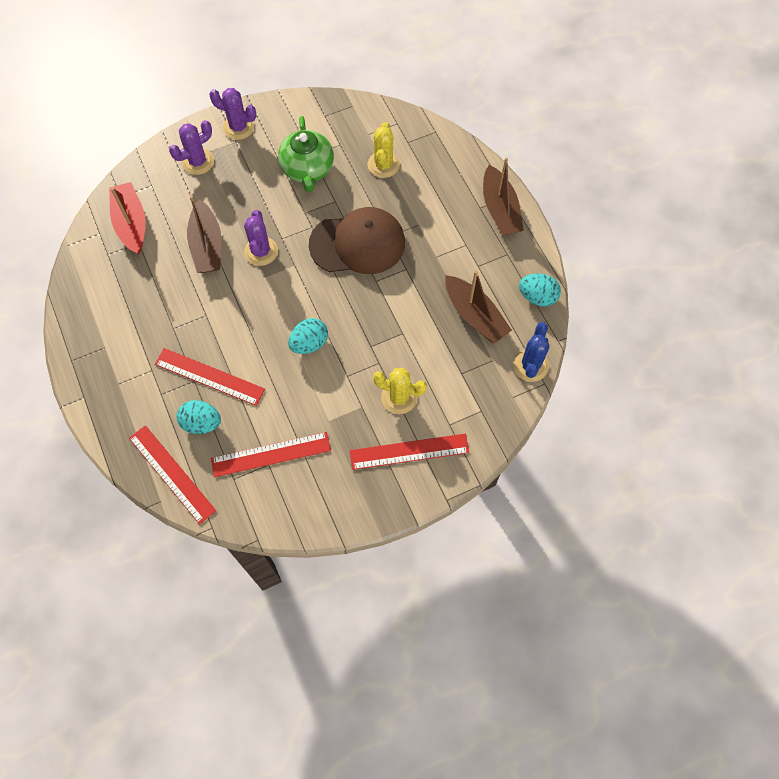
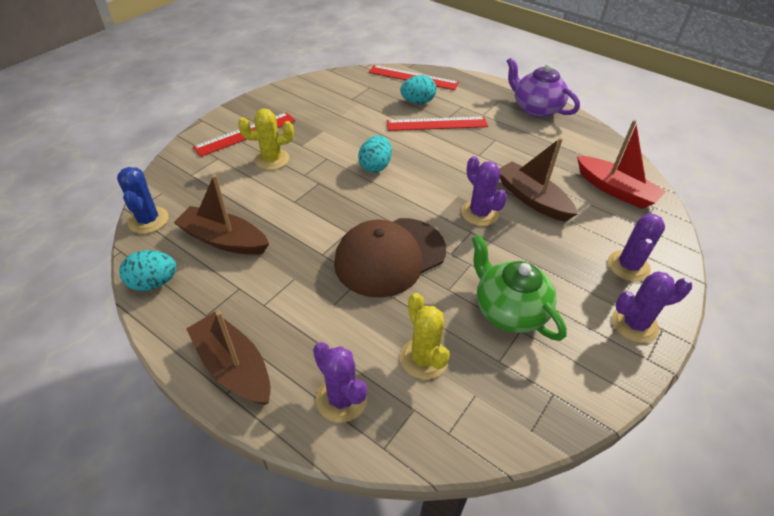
camera: 150 degrees right, 20 degrees down
red ruler [211,432,331,477] -> none
none -> purple cactus [313,342,367,423]
none -> purple teapot [507,57,580,118]

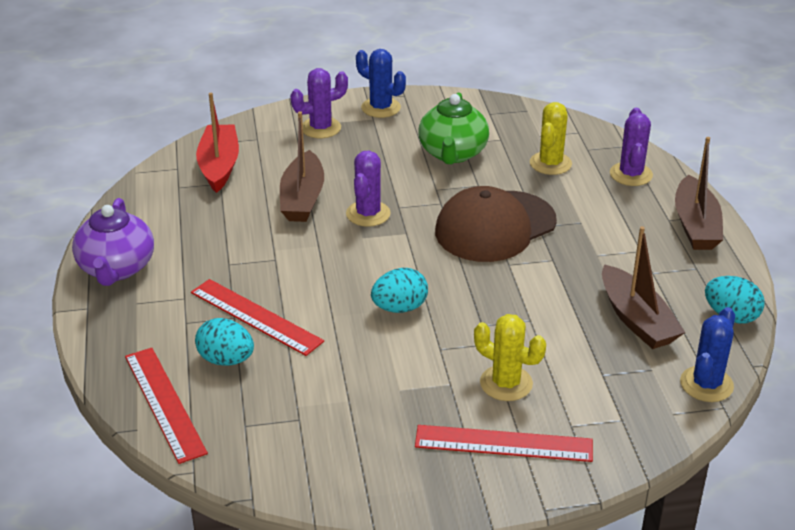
camera: 135 degrees left, 10 degrees down
brown cap [334,218,446,298] -> brown cap turned 135 degrees clockwise [435,186,557,262]
purple cactus [612,271,692,343] -> blue cactus [356,49,406,118]

